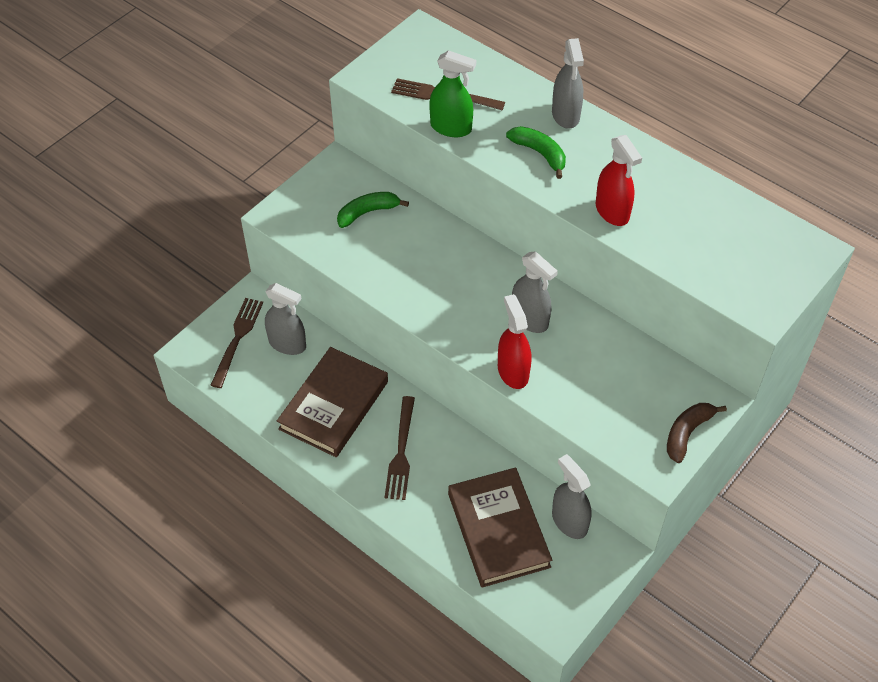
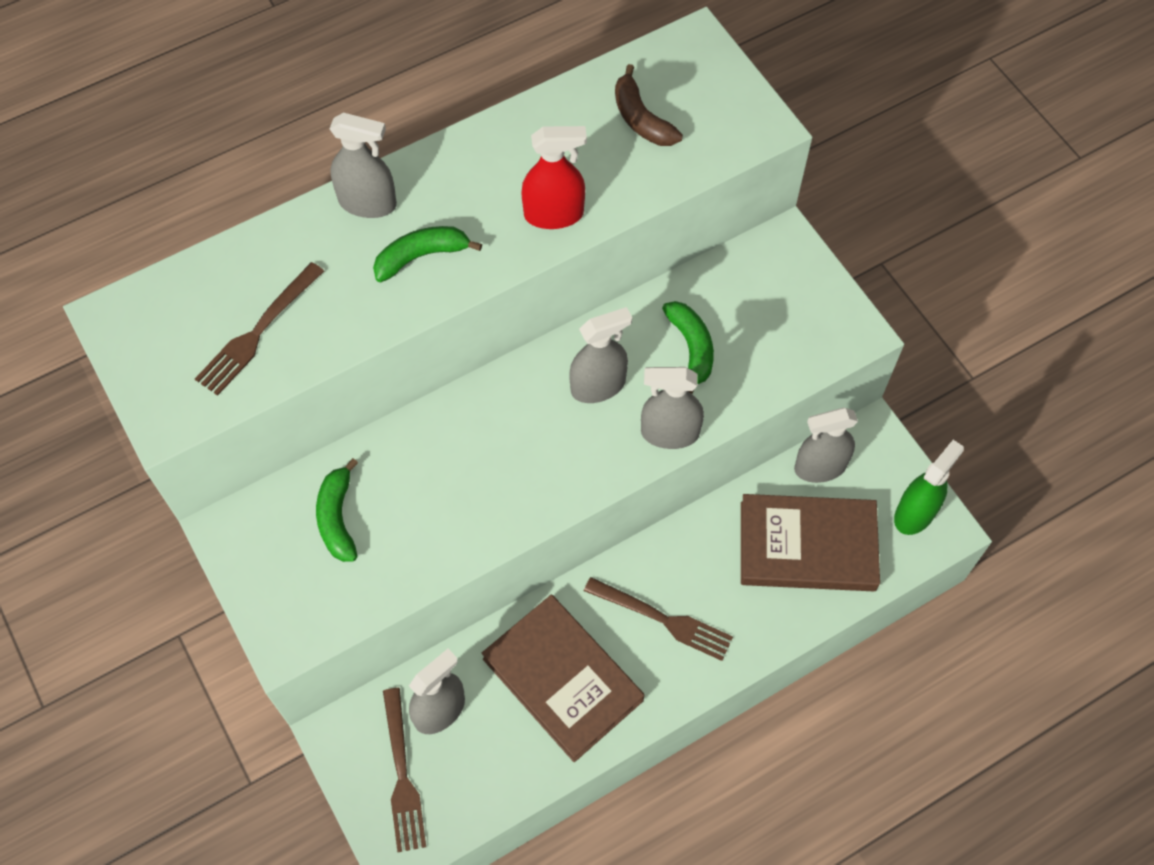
camera: 70 degrees left, 10 degrees up
brown fork [210,298,263,388] -> brown fork turned 135 degrees counterclockwise [383,688,426,852]
green spray bottle [429,50,476,137] -> green spray bottle moved to [894,440,964,535]
red spray bottle [498,294,531,389] -> grey spray bottle [641,367,704,449]
brown banana [667,403,727,463] -> brown banana moved to [615,64,683,146]
none -> green banana [662,301,714,394]

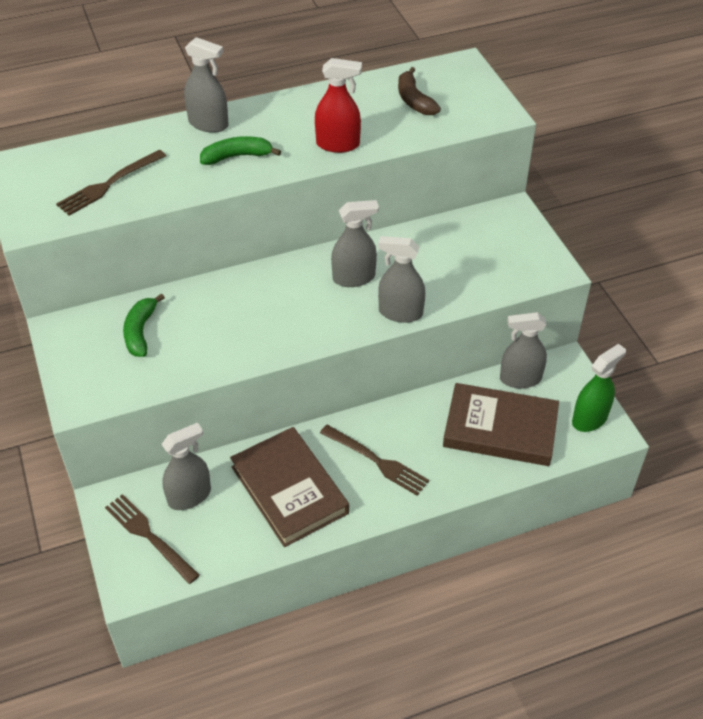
camera: 10 degrees right, 15 degrees down
brown fork [383,688,426,852] -> brown fork turned 135 degrees clockwise [105,494,200,584]
green banana [662,301,714,394] -> none

